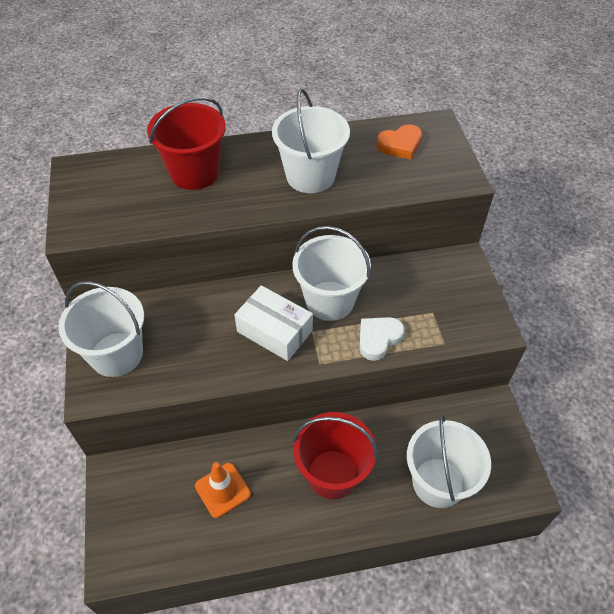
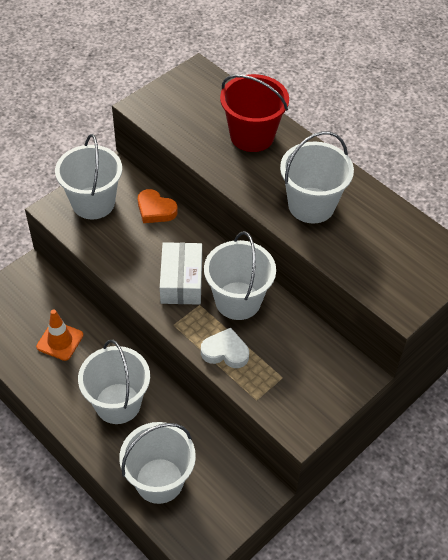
camera: 55 degrees right, 0 degrees up
red bucket [293,412,378,499] -> white bucket [78,340,150,424]
orange heart [376,124,422,160] -> orange heart moved to [138,189,178,223]

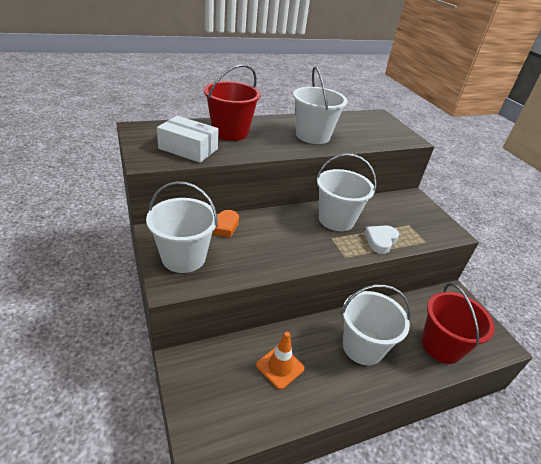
camera: 70 degrees left, 15 degrees down
white bucket [119,422,196,504] -> red bucket [422,283,495,364]
white box [160,242,202,305] -> white box moved to [157,116,219,163]

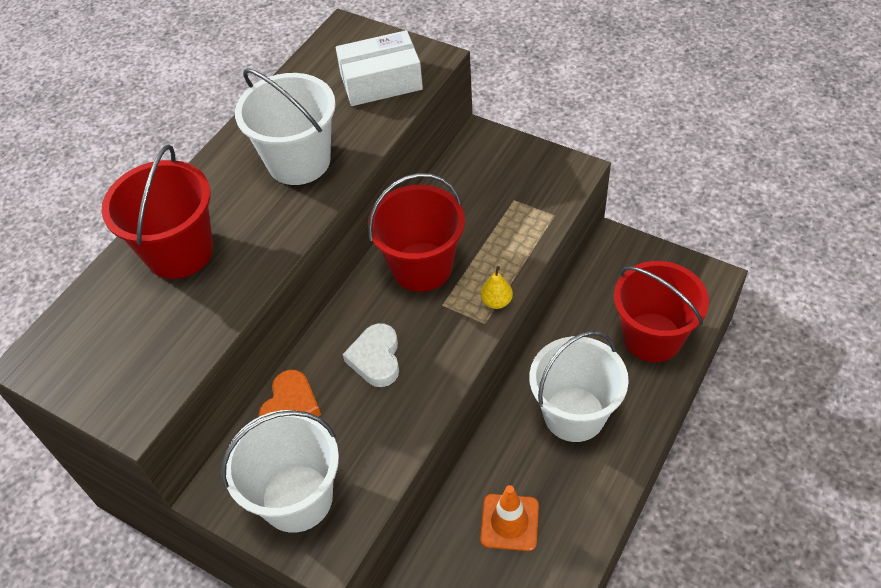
camera: 30 degrees left, 15 degrees up
white box [157,116,219,163] -> white box moved to [336,30,423,106]
white bucket [316,153,377,231] -> red bucket [368,173,465,292]
white heart [364,226,399,254] -> white heart moved to [343,323,399,387]
none -> yellow pear [481,266,513,309]

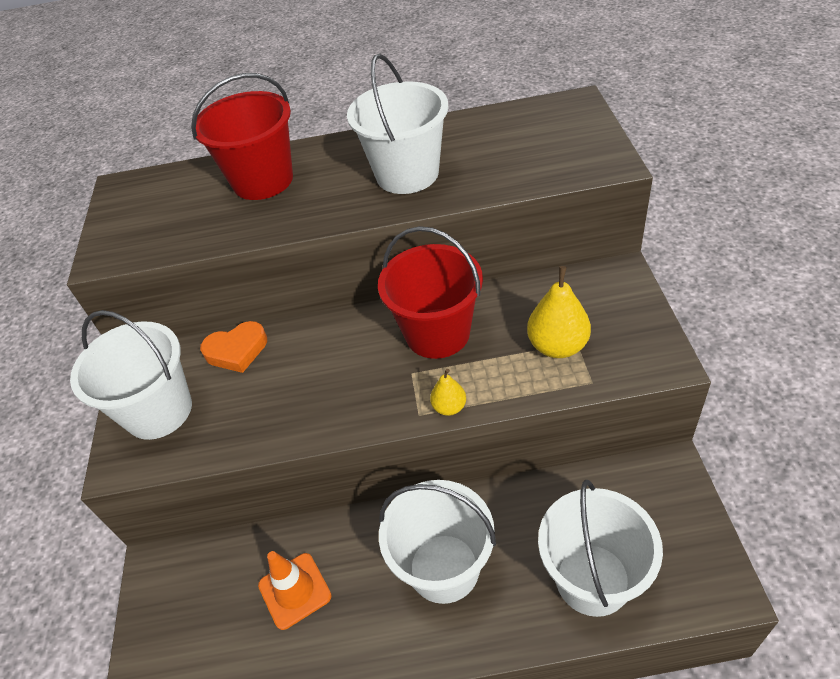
camera: 55 degrees right, 5 degrees down
white box [336,30,423,106] -> none
white heart [343,323,399,387] -> none
red bucket [614,261,709,362] -> white bucket [538,480,663,617]
none -> yellow pear [527,266,591,358]

